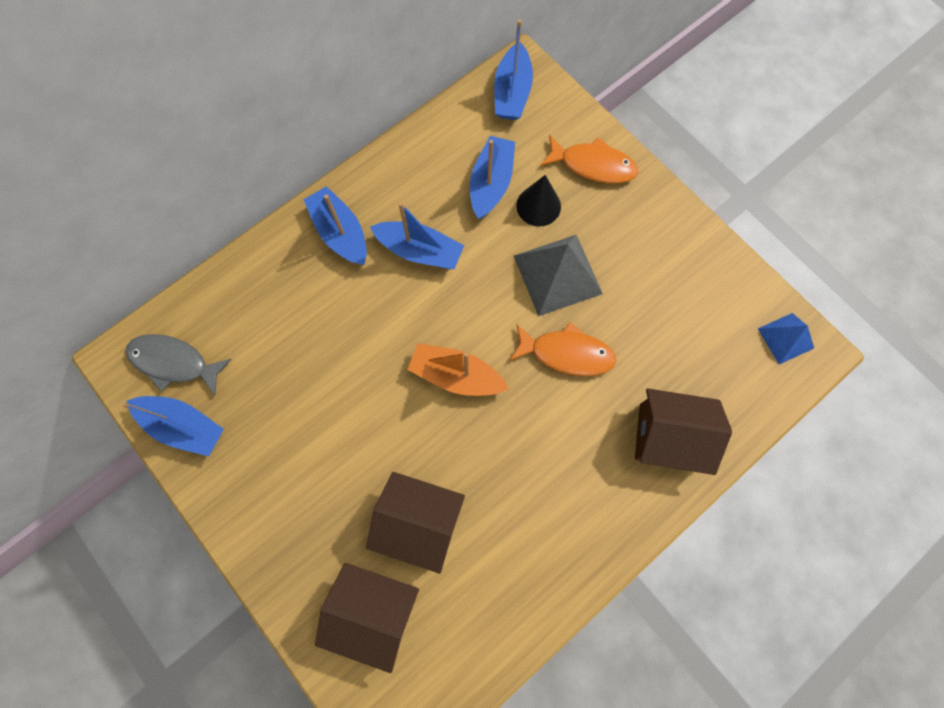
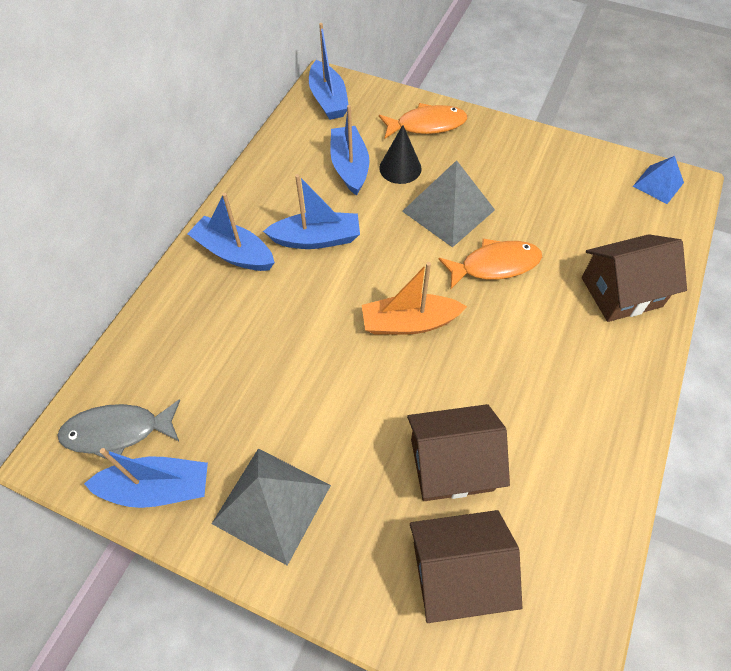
camera: 25 degrees left, 15 degrees down
none -> grey pyramid [212,449,331,566]

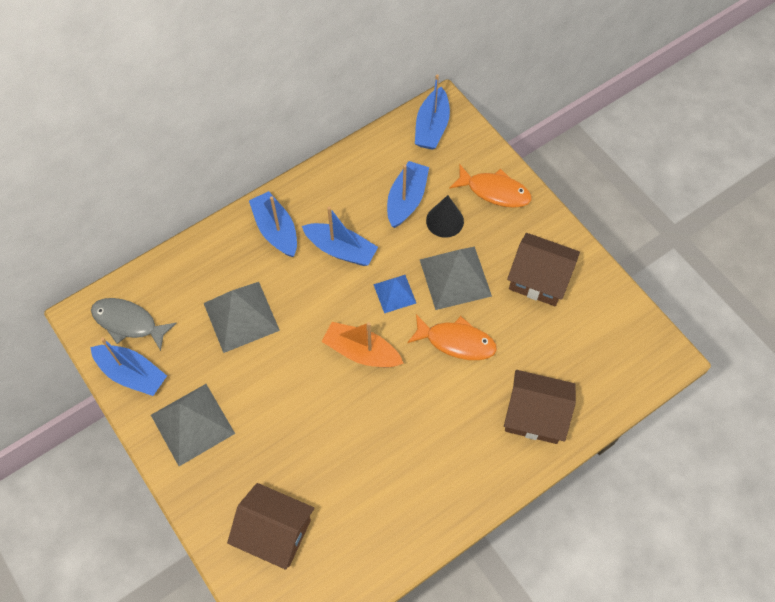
camera: 30 degrees right, 5 degrees up
brown house [407,404,510,501] -> brown house moved to [507,233,580,306]
blue pyramid [633,156,684,204] -> blue pyramid moved to [373,275,416,313]
none -> grey pyramid [204,282,280,353]

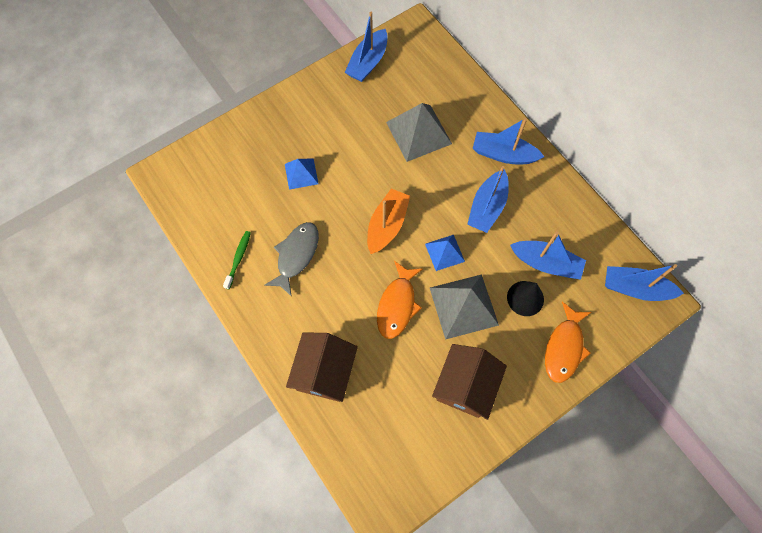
camera: 90 degrees right, 5 degrees up
grey fish [91,298,177,351] -> grey fish moved to [265,222,319,297]
grey pyramid [151,384,235,466] -> none
brown house [227,483,314,570] -> none
blue boat [249,191,297,257] -> blue boat turned 135 degrees counterclockwise [473,118,544,164]
none -> green toothbrush [223,231,251,289]
none -> blue pyramid [285,159,319,190]

